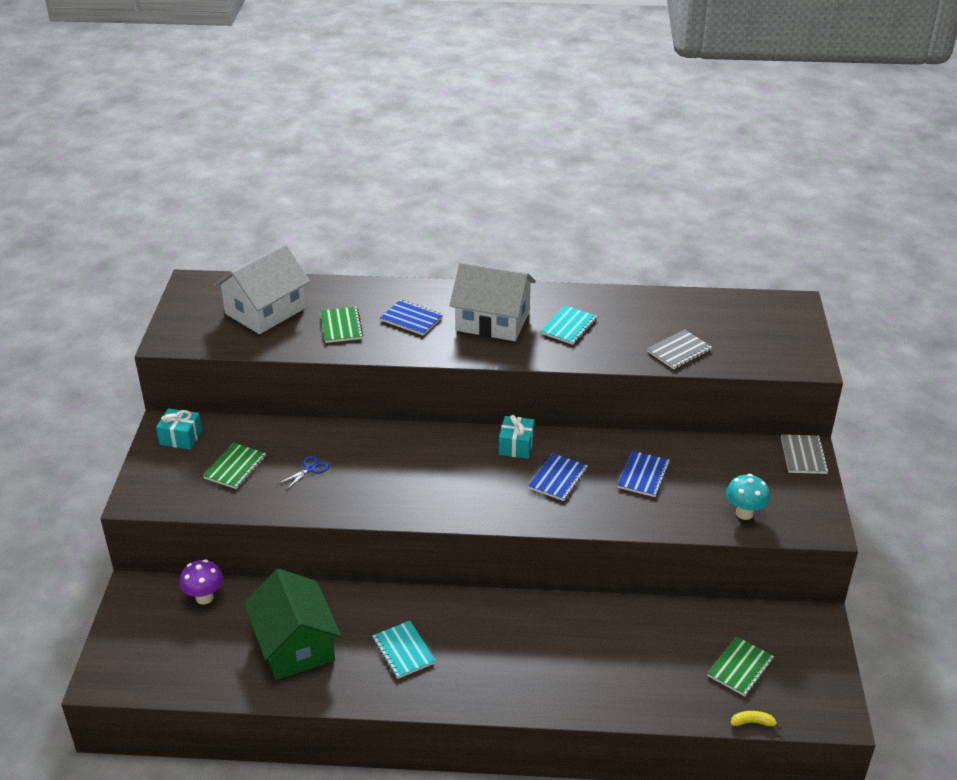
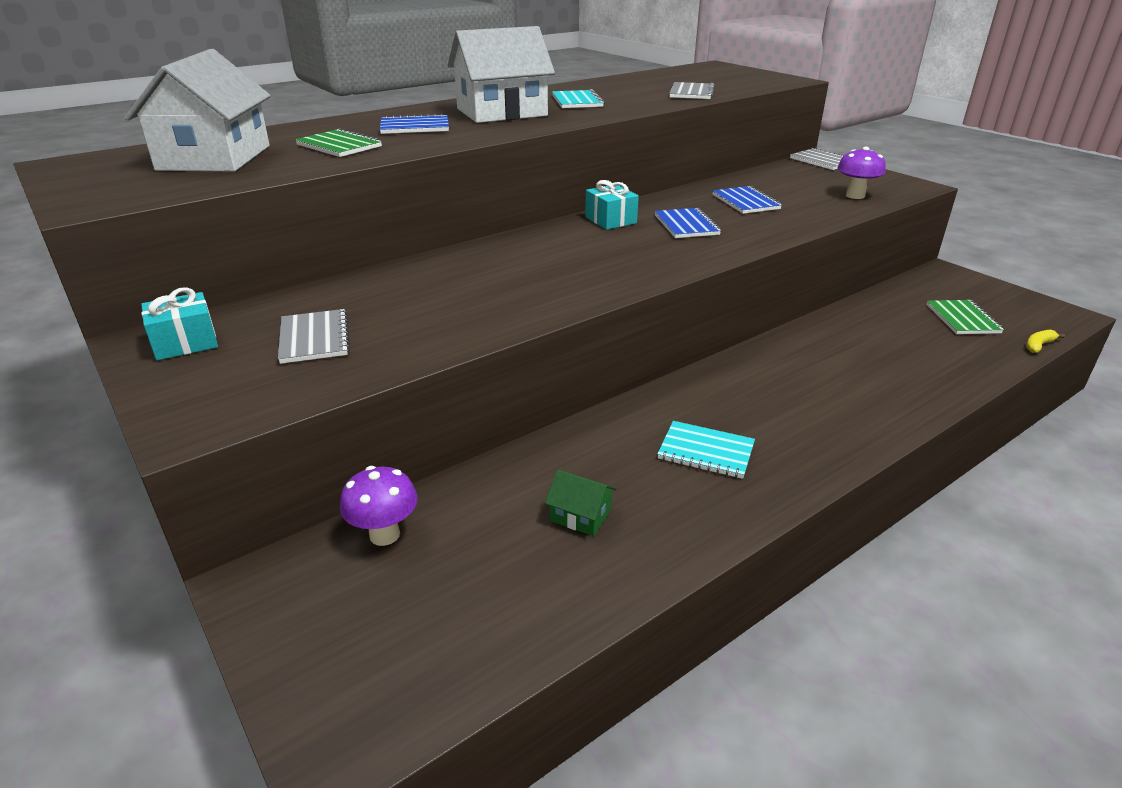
camera: 40 degrees left, 5 degrees down
green notebook [203,443,266,489] -> grey notebook [278,309,350,364]
green house [244,569,341,680] -> green house [545,470,616,536], size x0.42
blue scissors [278,455,329,489] -> none
turquoise mushroom [726,474,770,520] -> purple mushroom [837,147,886,199]

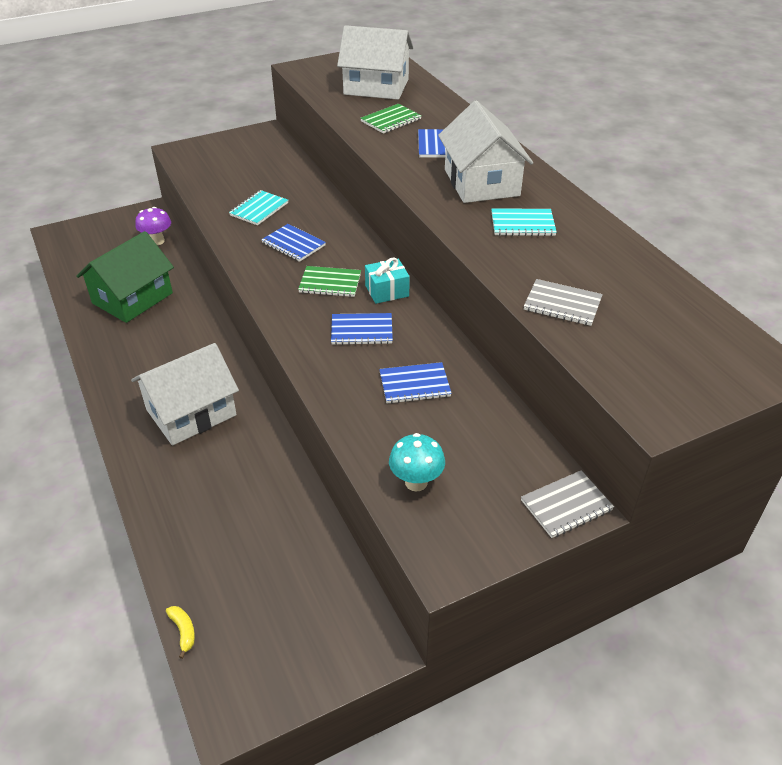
camera: 100 degrees right, 10 degrees up
turquoise gift [141,287,218,360] -> none
grey notebook [278,309,350,364] -> none
green house [545,470,616,536] -> green house [76,231,174,323], size x2.37
turquoise notebook [657,421,755,479] -> turquoise notebook moved to [229,190,288,225]
purple mushroom [837,147,886,199] -> turquoise mushroom [389,433,445,491]
green notebook [926,300,1004,334] -> green notebook moved to [298,266,361,297]
none -> white house [131,343,239,446]
none -> blue notebook [261,224,326,262]

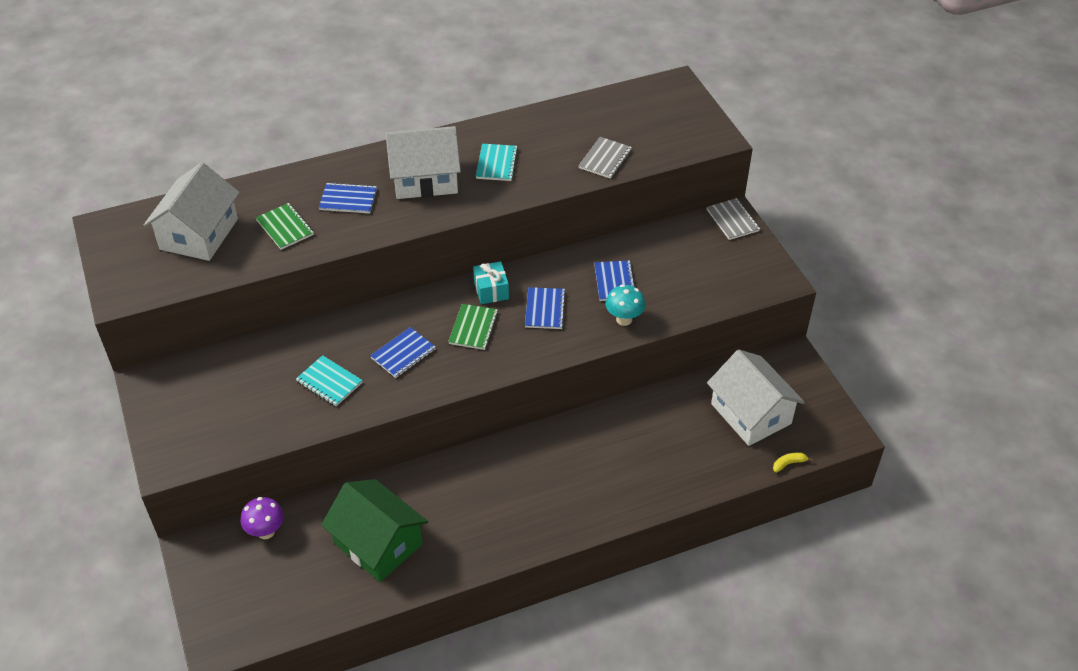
camera: 85 degrees left, 5 degrees up
white house [131,343,239,446] -> white house moved to [707,350,805,446]
turquoise mushroom [389,433,445,491] -> turquoise mushroom moved to [606,284,645,326]

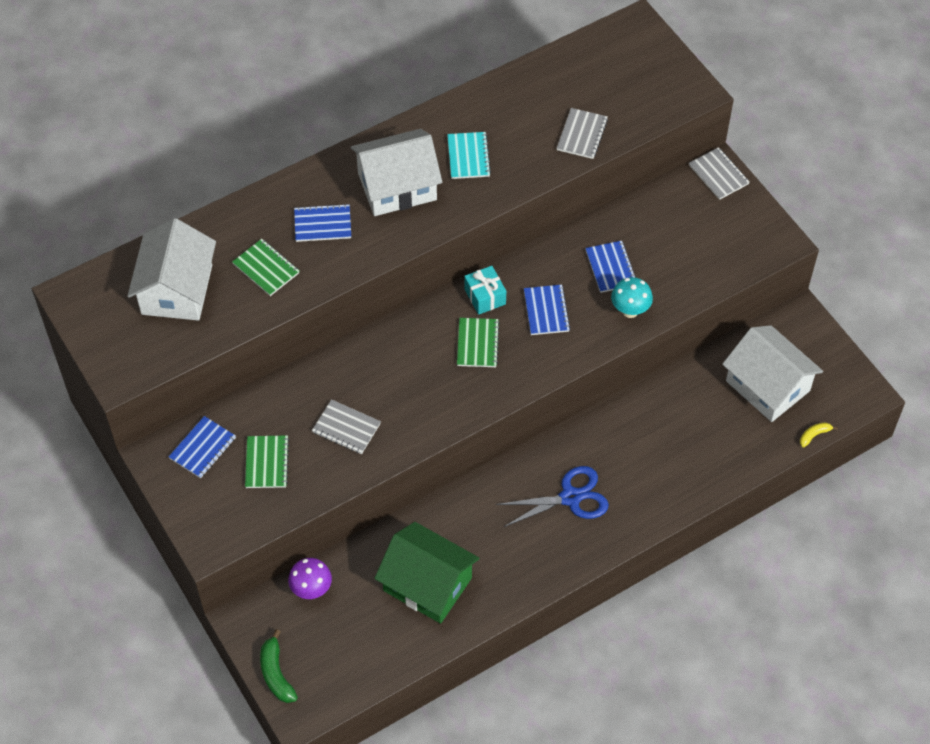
camera: 10 degrees left, 10 degrees up
turquoise notebook [296,355,363,406] -> grey notebook [312,399,381,454]
blue notebook [370,327,435,378] -> blue notebook moved to [168,416,236,478]
none -> green notebook [245,435,289,488]
none -> green banana [260,629,298,703]
none -> blue scissors [496,466,609,527]

